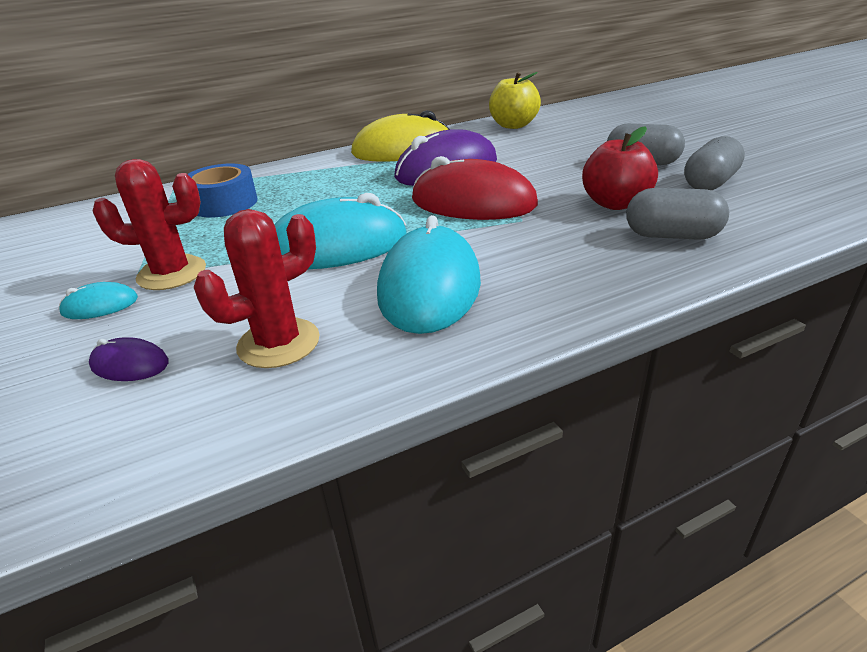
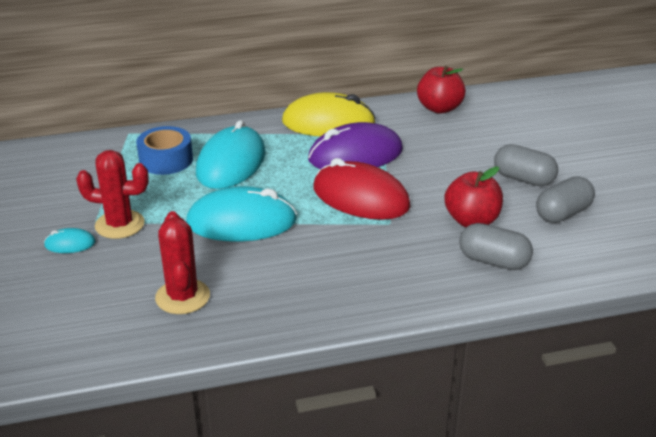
camera: 10 degrees right, 0 degrees up
purple mouse [89,337,169,381] -> none
red cactus [194,209,320,368] -> red cactus turned 75 degrees counterclockwise [155,211,210,314]
turquoise mouse [377,215,481,334] -> turquoise mouse moved to [196,120,266,189]
yellow apple [489,72,541,129] -> red apple [417,66,466,114]

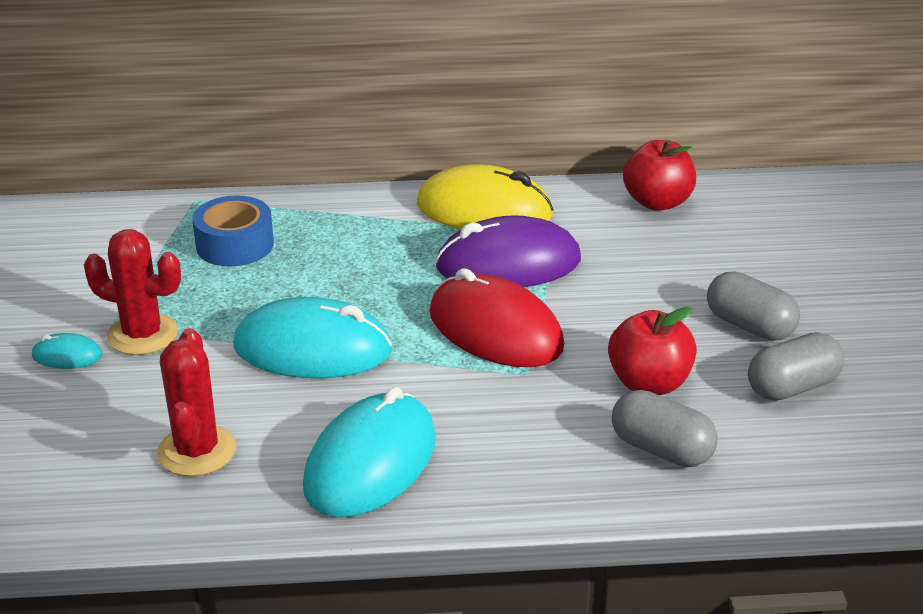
camera: 10 degrees right, 0 degrees up
turquoise mouse [196,120,266,189] -> turquoise mouse moved to [303,387,436,517]

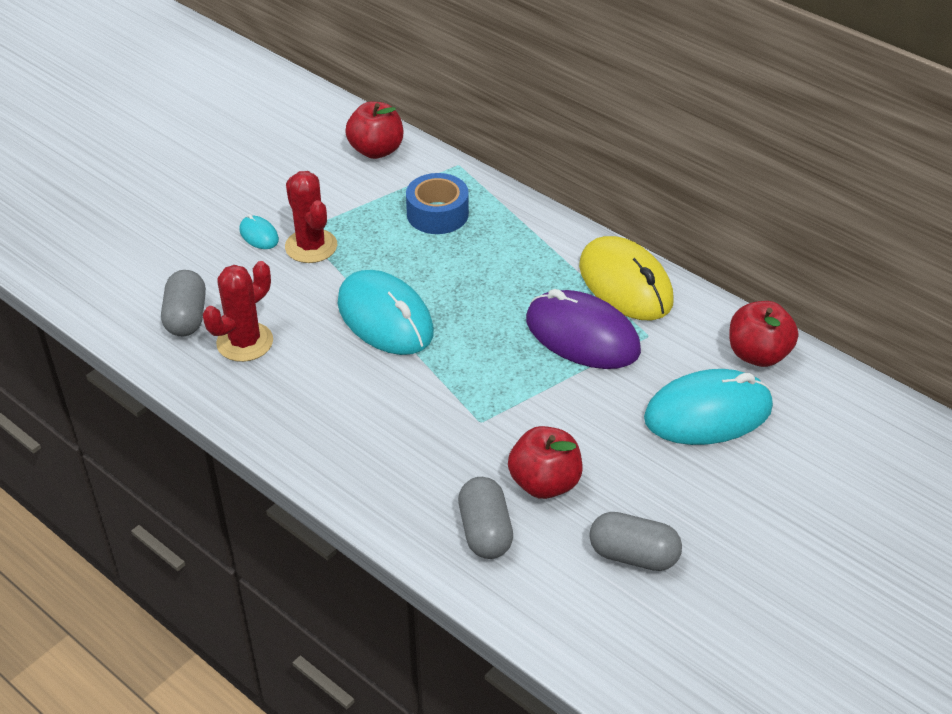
camera: 45 degrees right, 10 degrees up
turquoise mouse [303,387,436,517] -> turquoise mouse moved to [644,369,773,445]
red mouse [429,268,564,367] -> none
grey capsule [707,271,800,340] -> grey capsule moved to [161,270,206,336]
none -> red apple [345,102,403,159]

